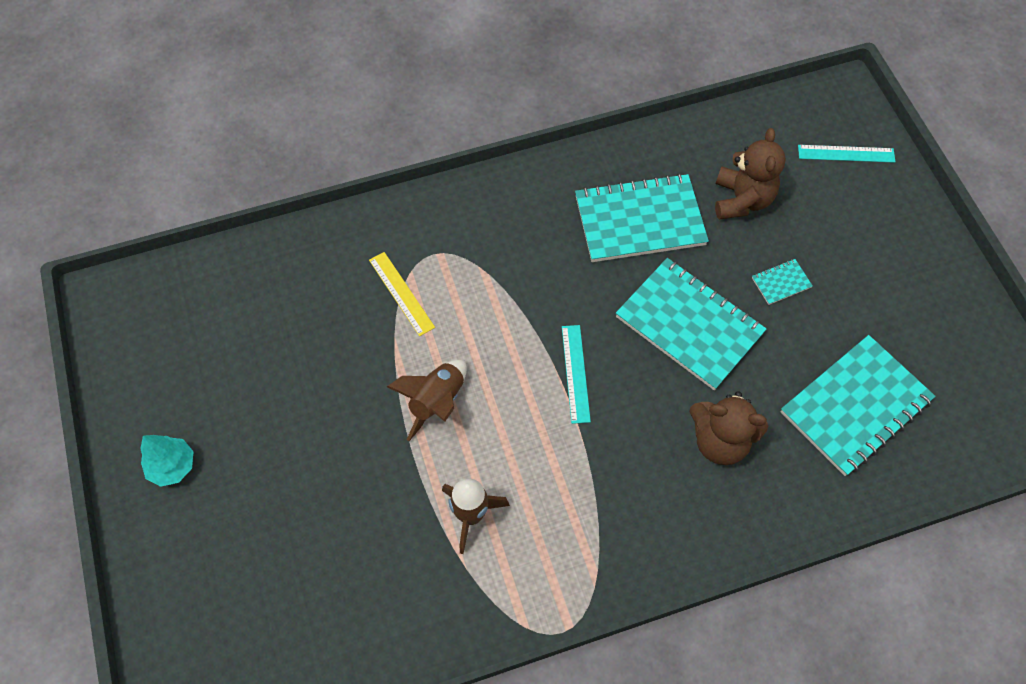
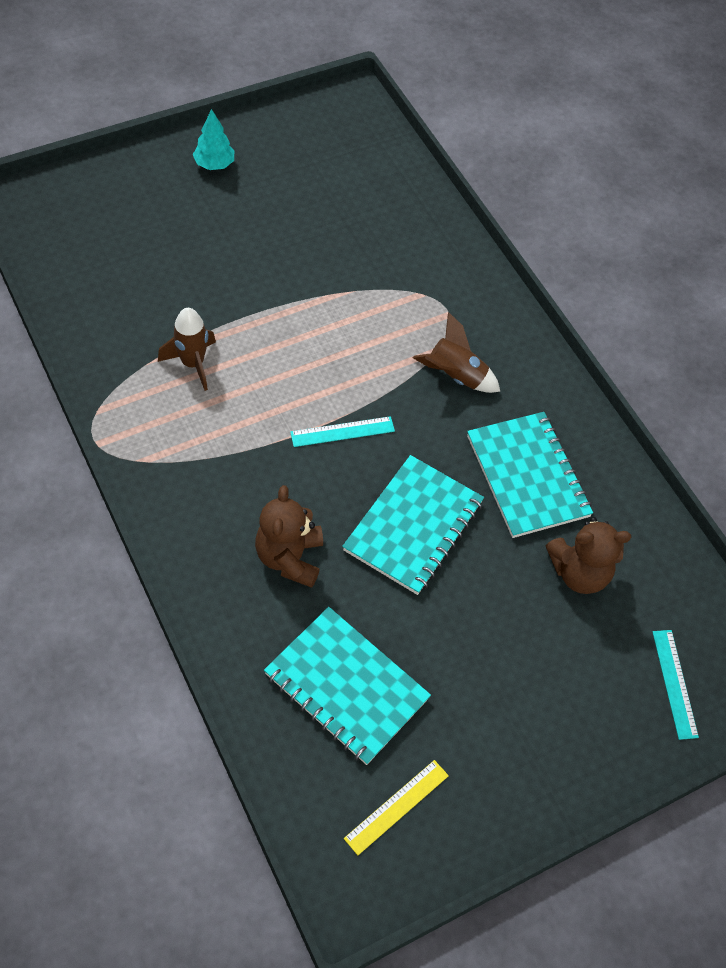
camera: 75 degrees right, 5 degrees down
yellow ruler [369,252,435,336] -> yellow ruler moved to [344,760,449,855]
brown rocket [387,360,467,441] -> brown rocket moved to [413,312,501,393]
turquoise notebook [752,259,813,305] -> none

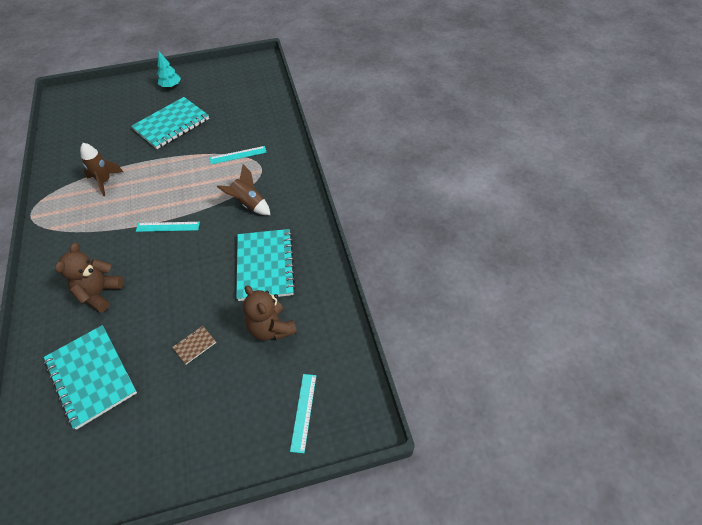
camera: 20 degrees right, 5 degrees down
turquoise notebook [342,455,484,595] -> turquoise notebook moved to [131,97,209,149]
yellow ruler [344,760,449,855] -> none
brown teddy bear [546,517,631,594] -> brown teddy bear turned 45 degrees clockwise [243,285,297,341]
none -> brown notebook [172,326,216,364]
none -> turquoise ruler [210,146,267,164]

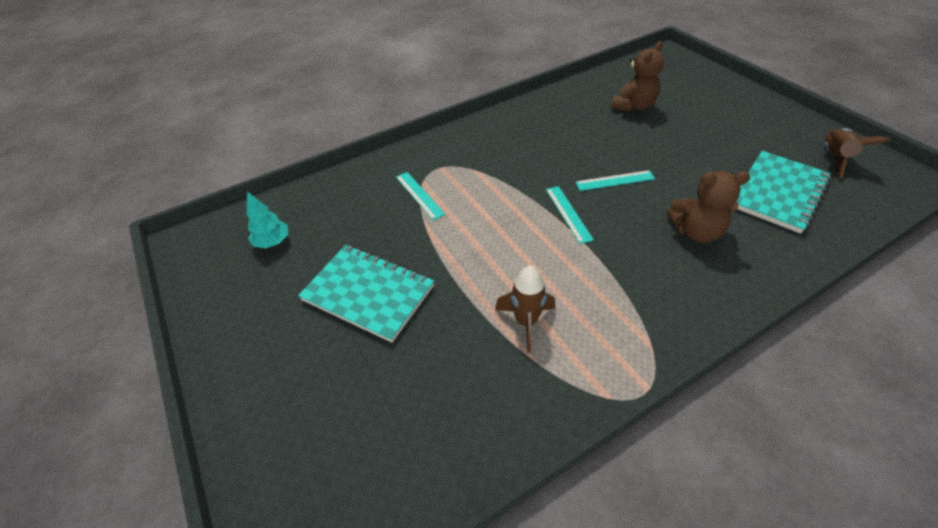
camera: 105 degrees left, 5 degrees down
turquoise tree [157,51,181,88] -> turquoise tree moved to [246,191,288,249]
brown notebook [172,326,216,364] -> none
brown rocket [217,164,270,215] -> brown rocket moved to [825,128,890,178]
turquoise notebook [236,229,296,301] -> none
turquoise ruler [290,374,316,453] -> turquoise ruler moved to [575,170,655,191]

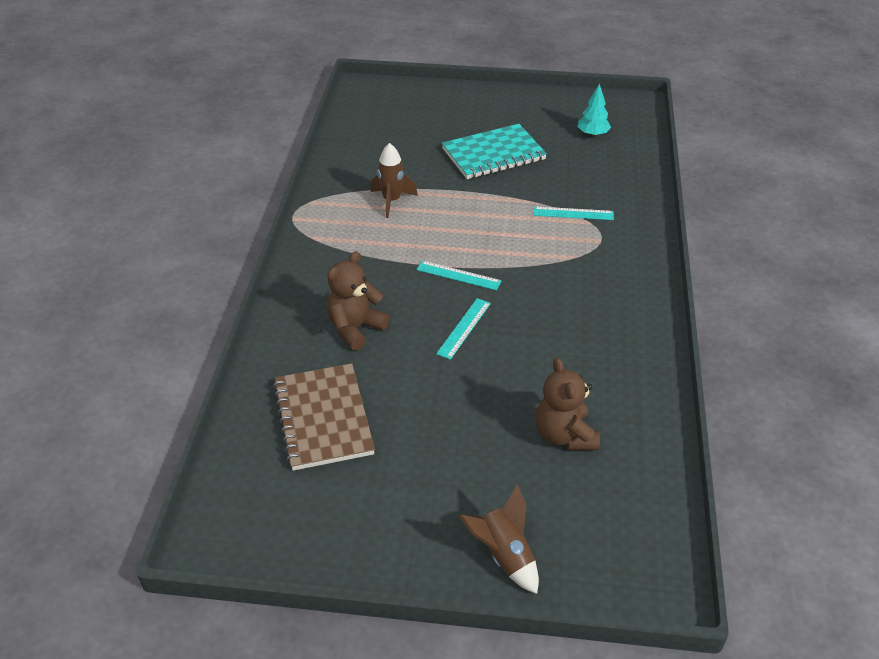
camera: 125 degrees right, 5 degrees down
turquoise notebook [736,151,831,234] -> brown notebook [273,363,375,471]
brown rocket [825,128,890,178] -> brown rocket moved to [460,484,539,594]

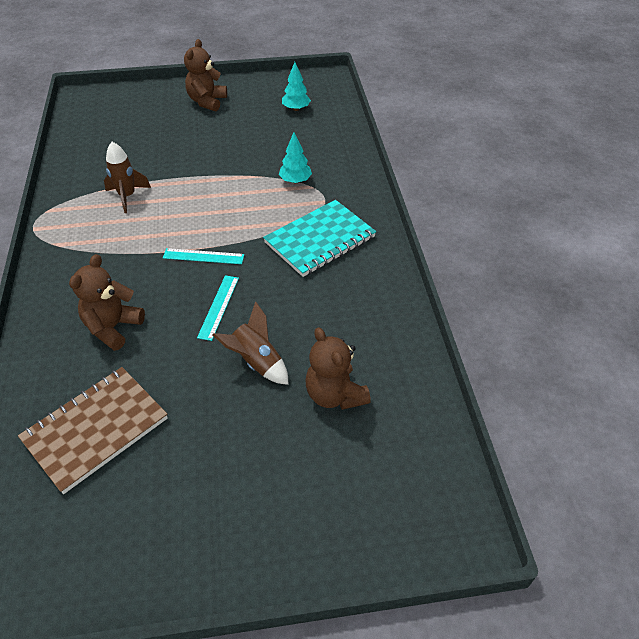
camera: 15 degrees left, 5 degrees up
brown notebook [273,363,375,471] -> brown notebook turned 75 degrees clockwise [18,367,168,494]
turquoise notebook [442,124,547,179] -> turquoise notebook moved to [263,200,376,277]
brown rocket [460,484,539,594] -> brown rocket moved to [213,301,289,385]
turquoise ruler [534,206,614,220] -> turquoise tree [279,132,312,183]
none -> brown teddy bear [184,39,227,111]

